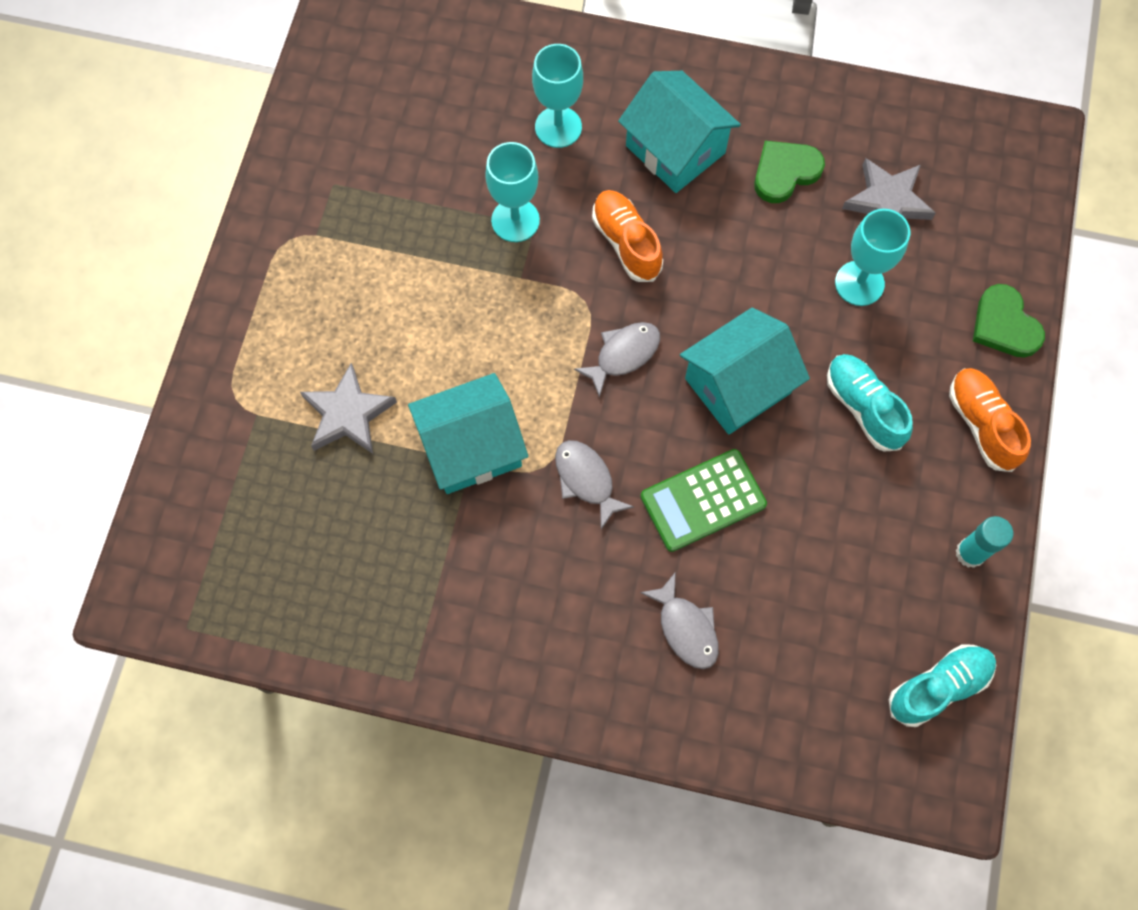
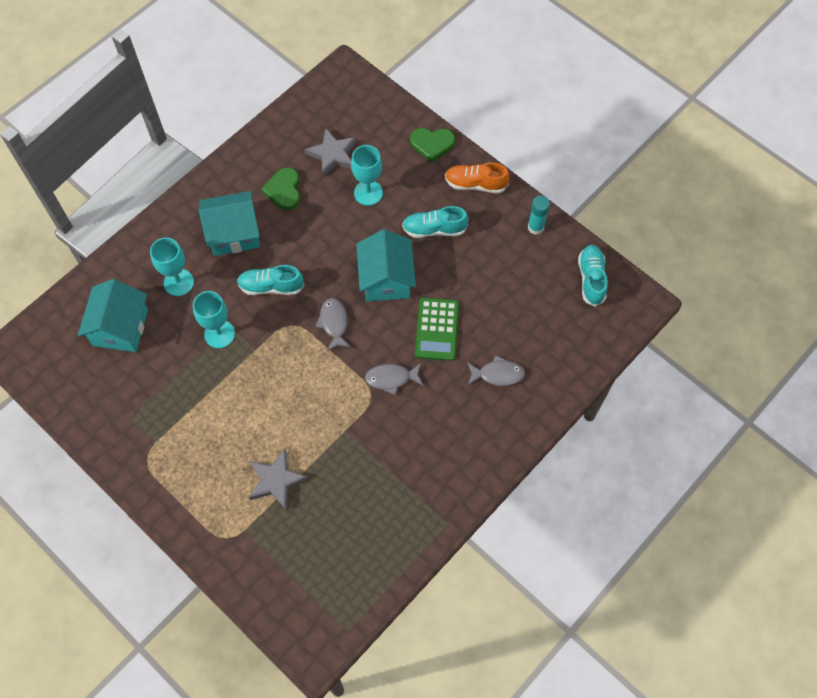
camera: 60 degrees left, 5 degrees down
turquoise house [408,373,528,494] -> turquoise house moved to [78,279,148,352]
orange shoe [592,190,663,282] -> turquoise shoe [237,265,304,295]

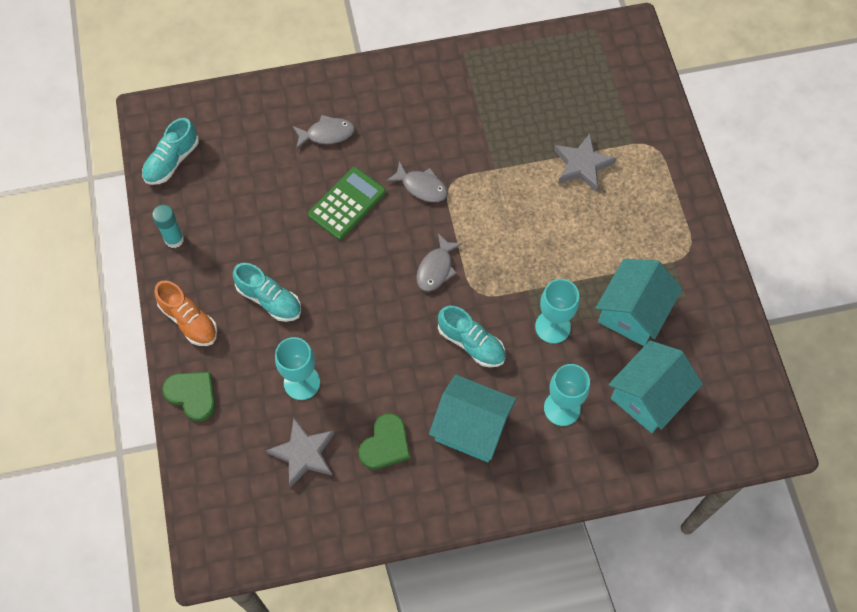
camera: 145 degrees left, 0 degrees up
turquoise house [356,229,416,301] -> turquoise house moved to [596,259,683,346]
grey fish [467,355,525,386] -> grey fish turned 135 degrees clockwise [293,115,355,149]

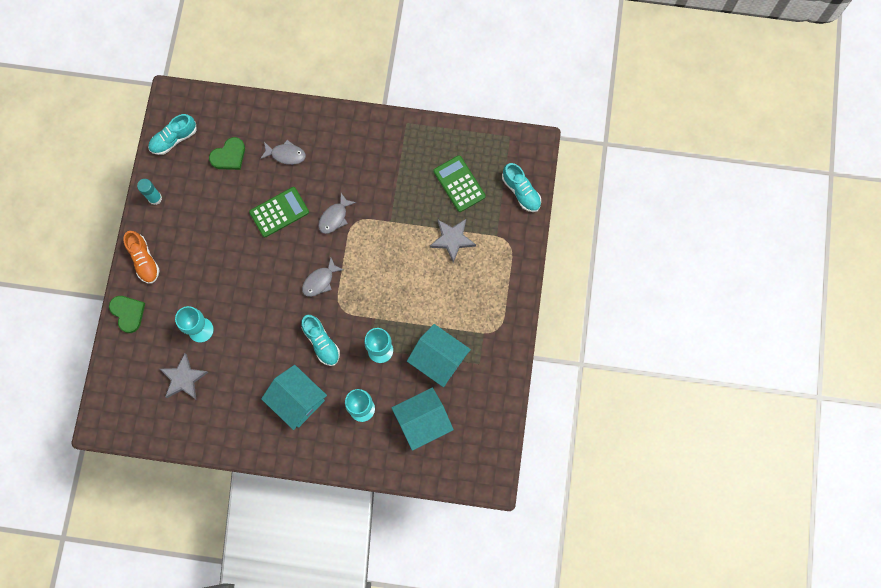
camera: 20 degrees right, 10 degrees up
turquoise shoe [233,263,301,322] -> turquoise shoe moved to [502,163,541,212]
green heart [359,413,410,469] -> green heart moved to [209,137,245,170]
grey fish [386,161,448,202] -> grey fish turned 75 degrees clockwise [318,193,356,234]
turquoise house [596,259,683,346] -> turquoise house turned 75 degrees clockwise [407,324,471,387]
none -> green calculator [433,155,486,212]

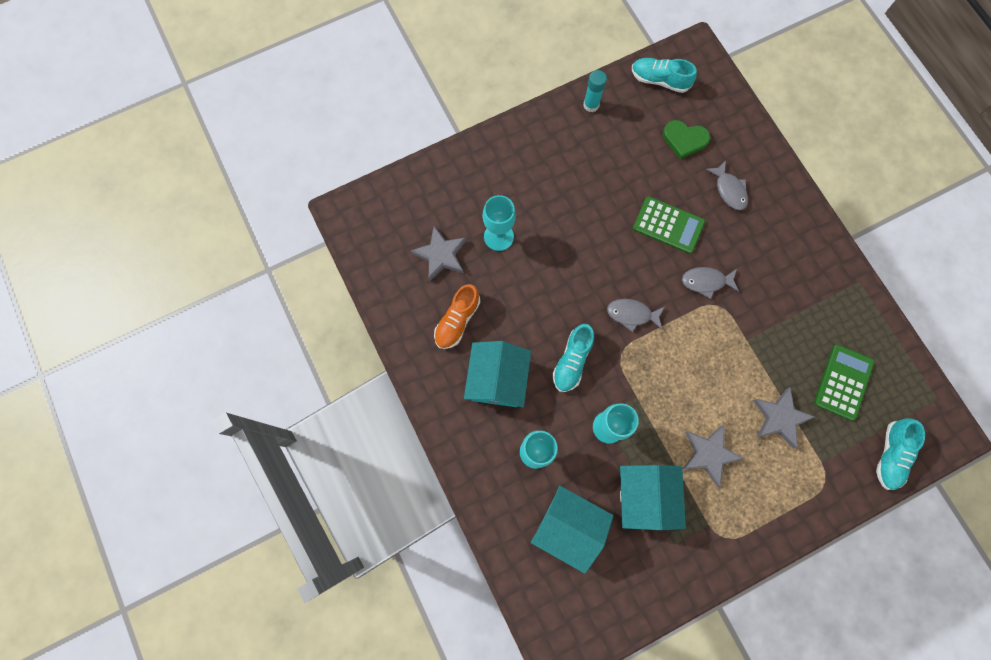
camera: 55 degrees right, 0 degrees up
green heart [109,296,145,333] -> none
orange shoe [123,231,160,284] -> orange shoe moved to [434,284,480,349]
none -> grey star [682,425,744,487]

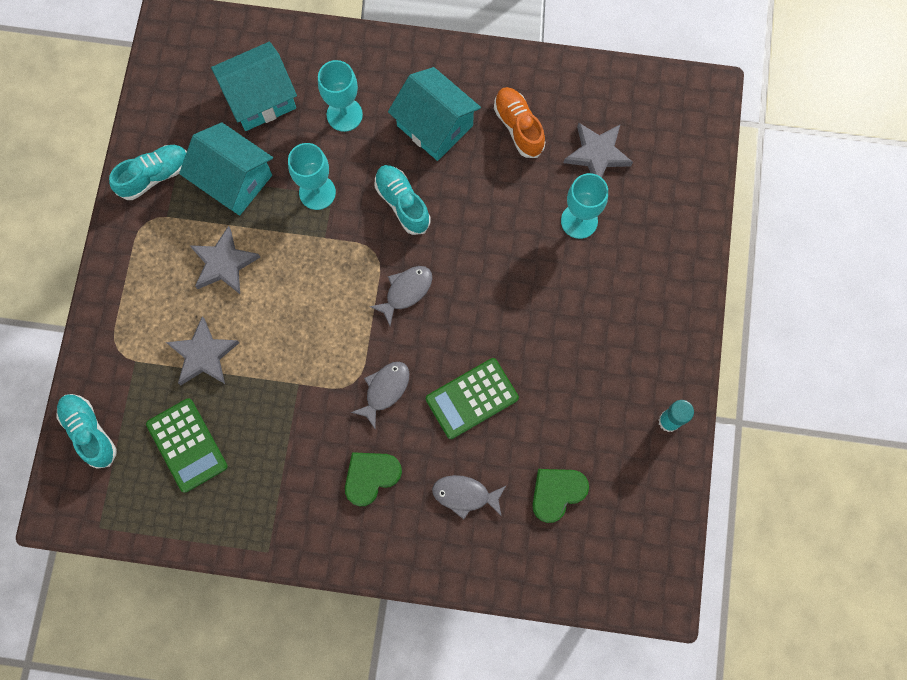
camera: 125 degrees right, 0 degrees up
turquoise shoe [632,58,697,93] -> turquoise shoe moved to [109,145,187,200]
none -> green heart [345,452,402,506]

